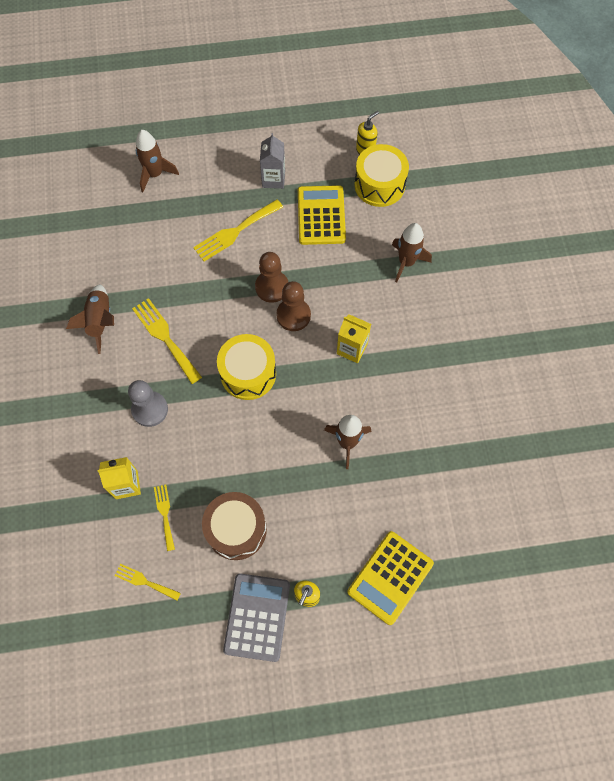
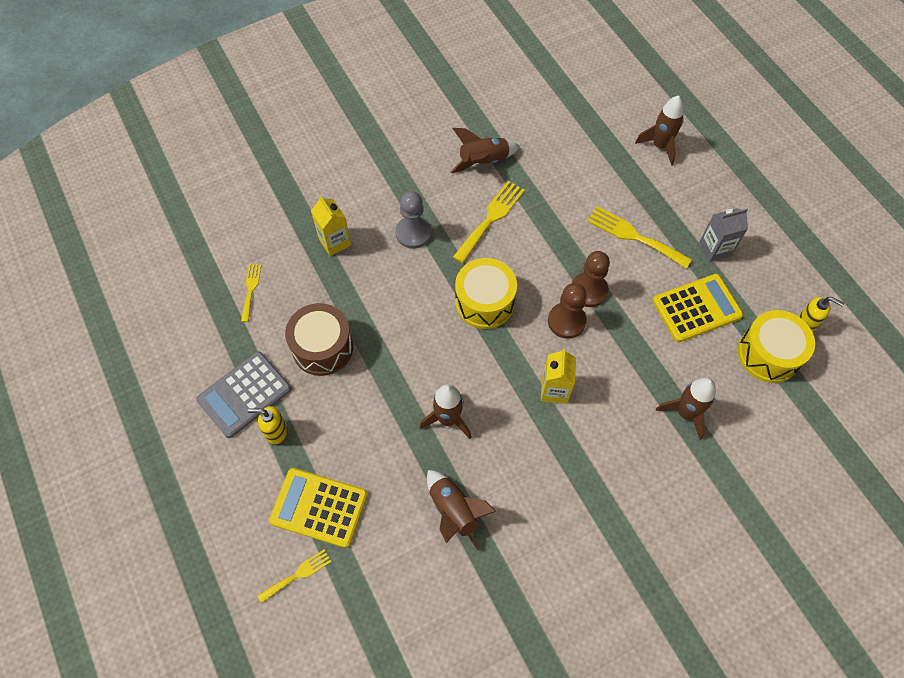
camera: 70 degrees right, 5 degrees down
yellow fork [154,484,175,551] -> yellow fork moved to [257,549,331,603]
grey calculator [223,573,290,662] -> grey calculator turned 150 degrees clockwise [196,351,291,438]
none -> brown rocket [427,470,497,551]

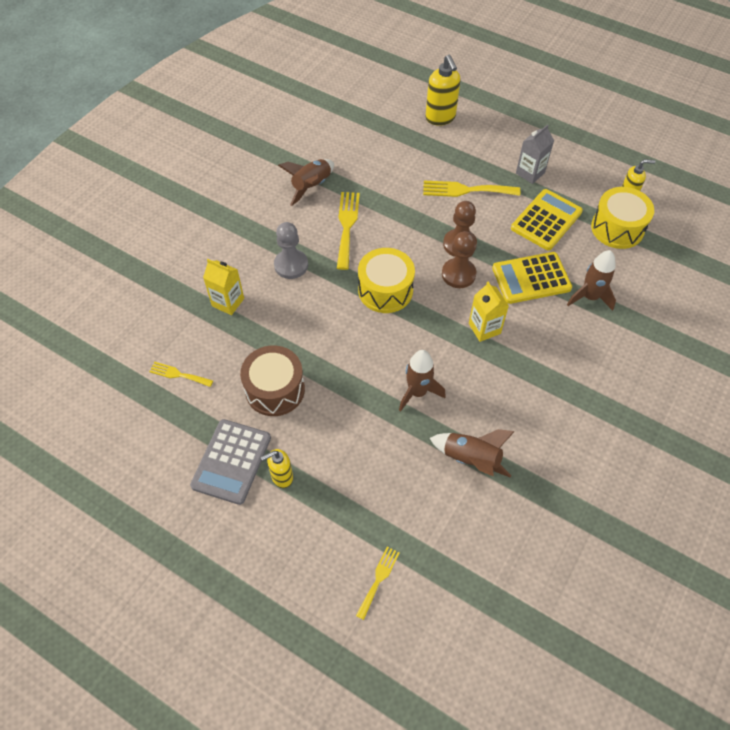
camera: 30 degrees left, 5 degrees down
yellow fork [241,264,262,322] -> yellow fork turned 45 degrees counterclockwise [149,362,213,387]
yellow calculator [269,468,368,548] -> yellow calculator moved to [492,252,572,304]
brown rocket [635,95,684,165] -> yellow soap dispenser [426,55,460,126]

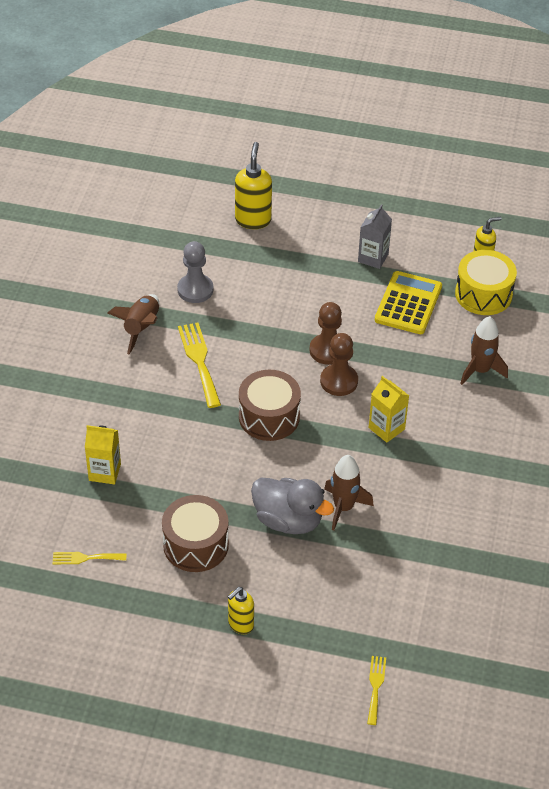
camera: 20 degrees left, 10 degrees down
grey calculator [190,419,271,505] -> none
grey pawn [274,222,308,279] -> grey pawn moved to [177,241,213,303]
yellow drum [358,248,415,313] -> brown drum [239,370,301,441]
yellow fork [423,181,520,197] -> none
yellow soap dispenser [426,55,460,126] -> yellow soap dispenser turned 135 degrees counterclockwise [235,142,272,229]
brown rocket [430,429,515,477] -> none
yellow calculator [492,252,572,304] -> none
none -> grey duck [251,478,334,534]

